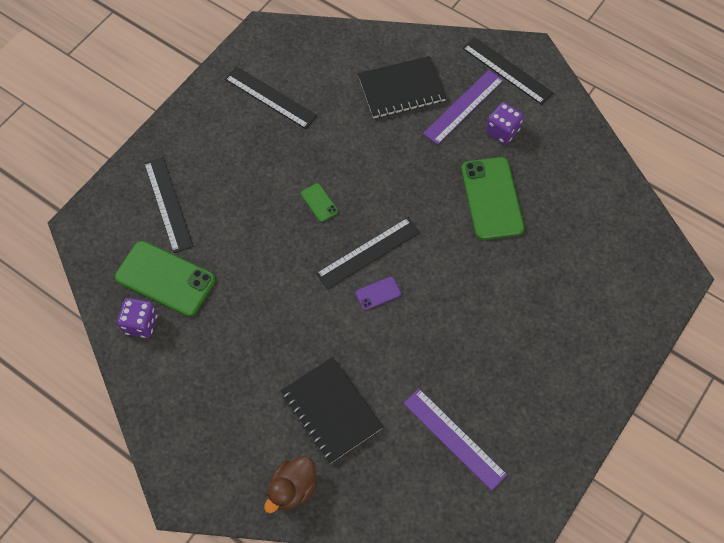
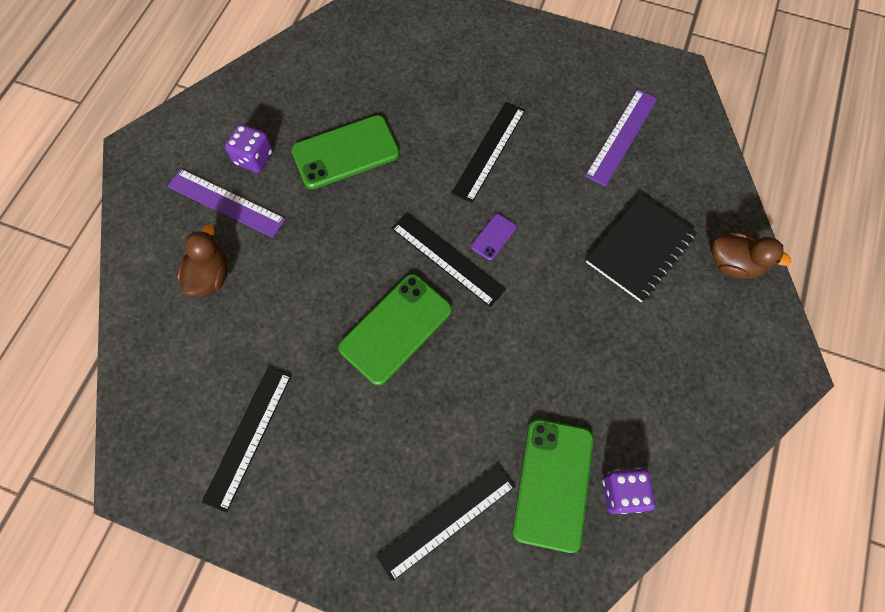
camera: 105 degrees left, 5 degrees up
green phone [301,183,338,222] -> green phone [338,274,452,385], size x2.20
purple phone [355,277,401,310] -> purple phone turned 75 degrees clockwise [471,214,517,260]
black notebook [358,56,446,118] -> brown duck [177,225,228,296]
black ruler [462,37,553,105] -> black ruler moved to [451,102,525,203]

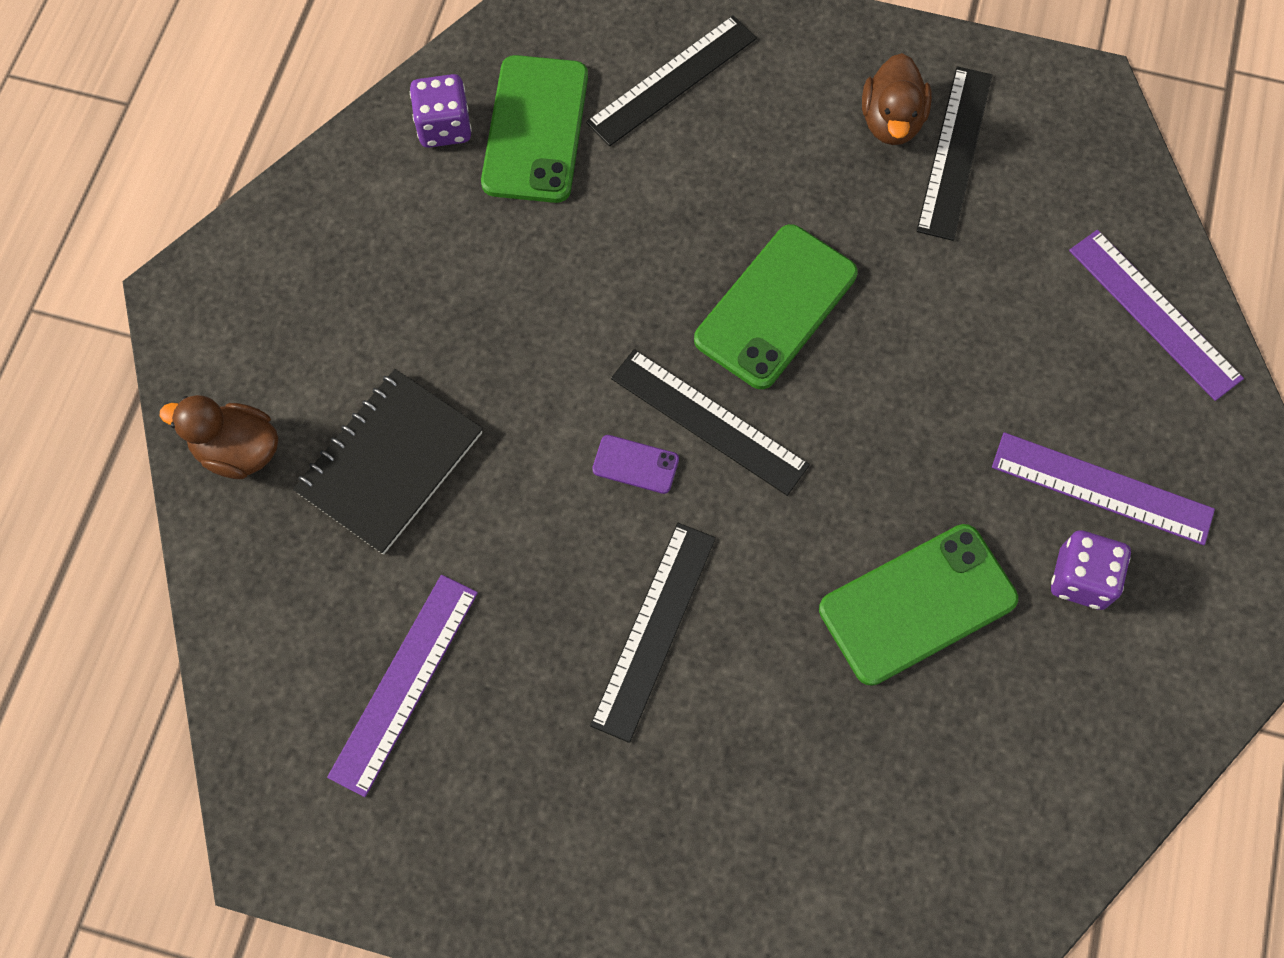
camera: 175 degrees right, 0 degrees up
brown duck [177,225,228,296] -> brown duck moved to [862,53,932,145]
purple phone [471,214,517,260] -> purple phone turned 75 degrees clockwise [592,435,679,494]
none -> purple ruler [1069,230,1244,401]

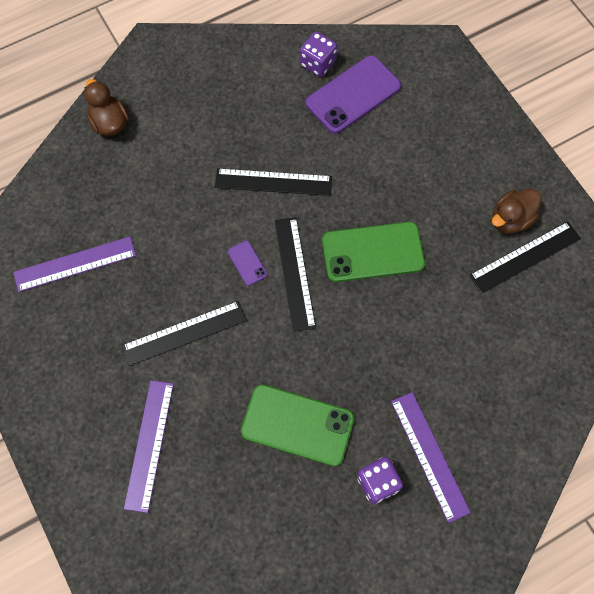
camera: 45 degrees right, 0 degrees up
black notebook [293,369,483,555] -> none
green phone [481,55,588,203] -> purple phone [306,55,401,134]
black ruler [586,15,757,146] -> black ruler moved to [215,168,332,196]
purple ruler [1069,230,1244,401] -> purple ruler moved to [124,380,174,513]

